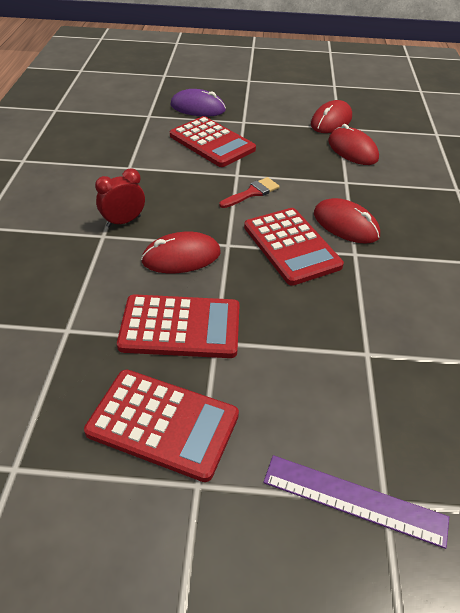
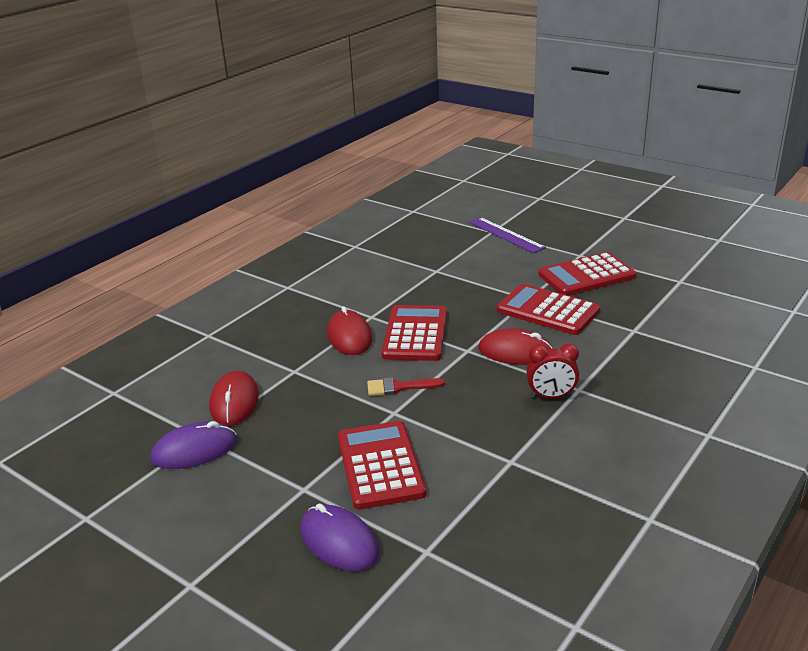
camera: 145 degrees left, 15 degrees down
red calculator [84,369,239,482] -> red calculator turned 75 degrees counterclockwise [539,252,636,296]
red mouse [311,100,352,133] -> purple mouse [150,421,237,469]

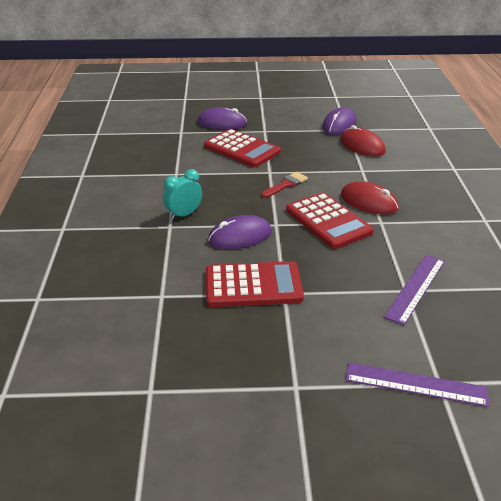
camera: 140 degrees right, 5 degrees up
red mouse [479,328,553,365] -> purple mouse [208,215,272,249]
red clock [526,344,579,398] -> turquoise clock [163,169,202,220]
red calculator [539,252,636,296] -> none
none -> purple ruler [384,254,445,325]

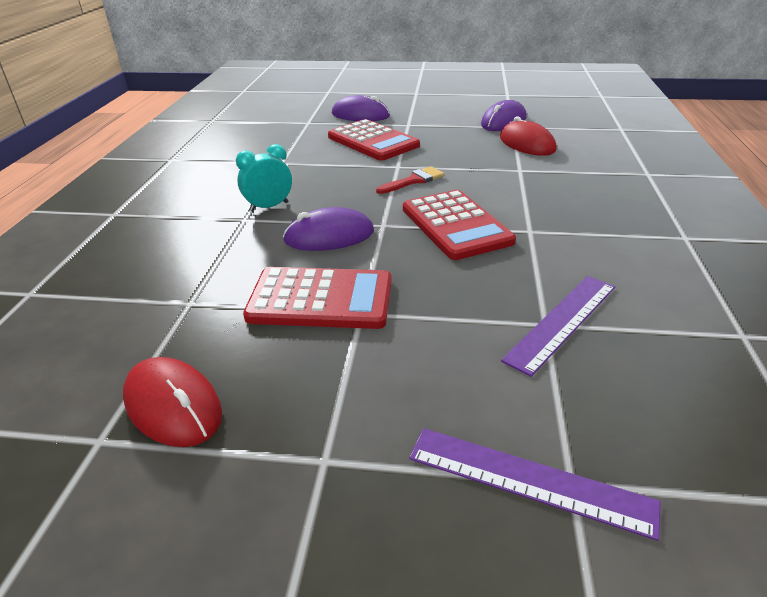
camera: 10 degrees right, 0 degrees up
red mouse [341,181,399,214] -> red mouse moved to [123,357,222,447]

